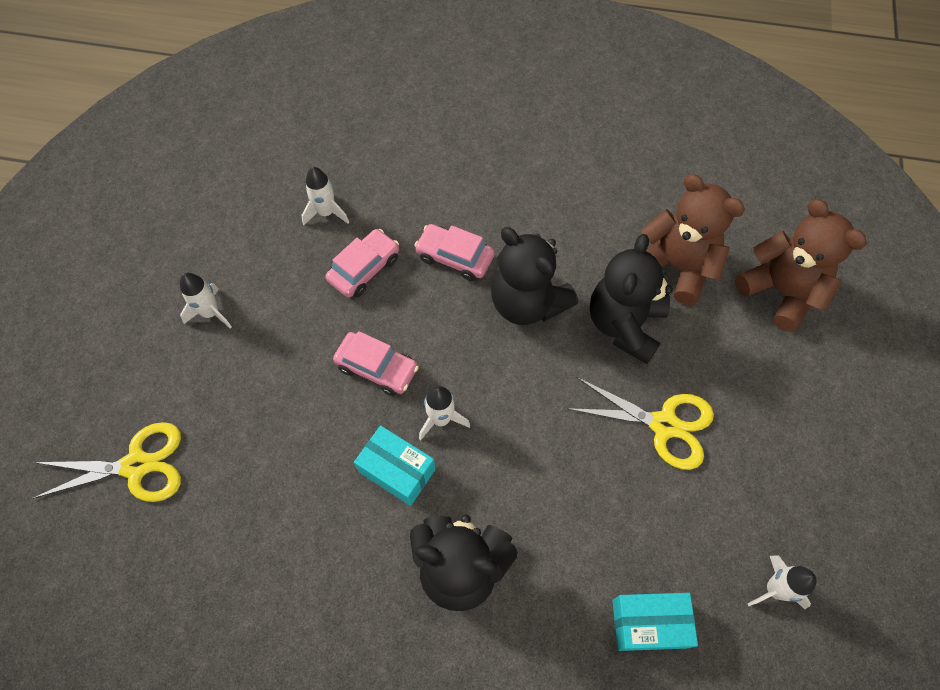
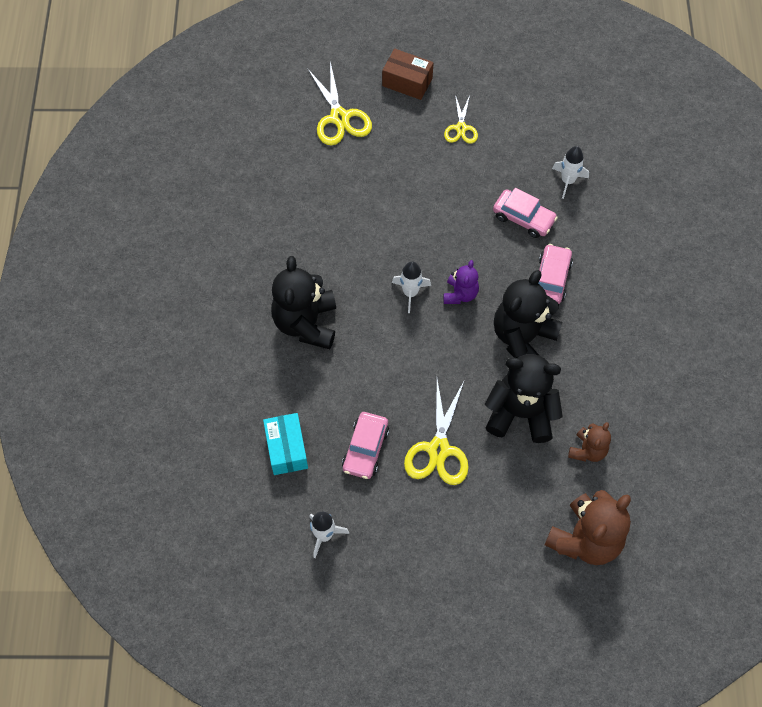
camera: 80 degrees right, 0 degrees up
white rocket [180,273,232,329] -> yellow scissors [444,95,478,144]
pink car [333,331,419,396] -> pink car moved to [342,412,389,479]
turquoise box [354,425,436,506] -> none
brown teddy bear [641,174,745,305] -> brown teddy bear [568,422,611,462], size x0.54
none -> brown box [382,49,434,100]
none -> purple teddy bear [444,260,479,304]

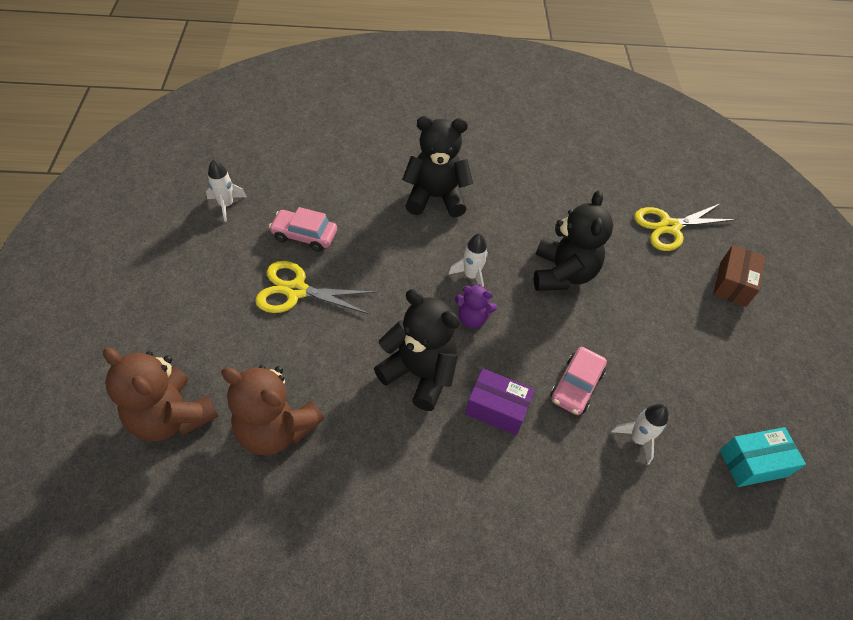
camera: 85 degrees right, 10 degrees down
turquoise box [263,413,308,475] -> turquoise box moved to [720,427,806,487]
yellow scissors [444,95,478,144] -> none
black teddy bear [485,354,563,443] -> black teddy bear moved to [534,190,613,291]
pink car [538,244,573,304] -> purple box [465,368,535,435]
brown teddy bear [568,422,611,462] -> brown teddy bear [221,365,324,455], size x1.85

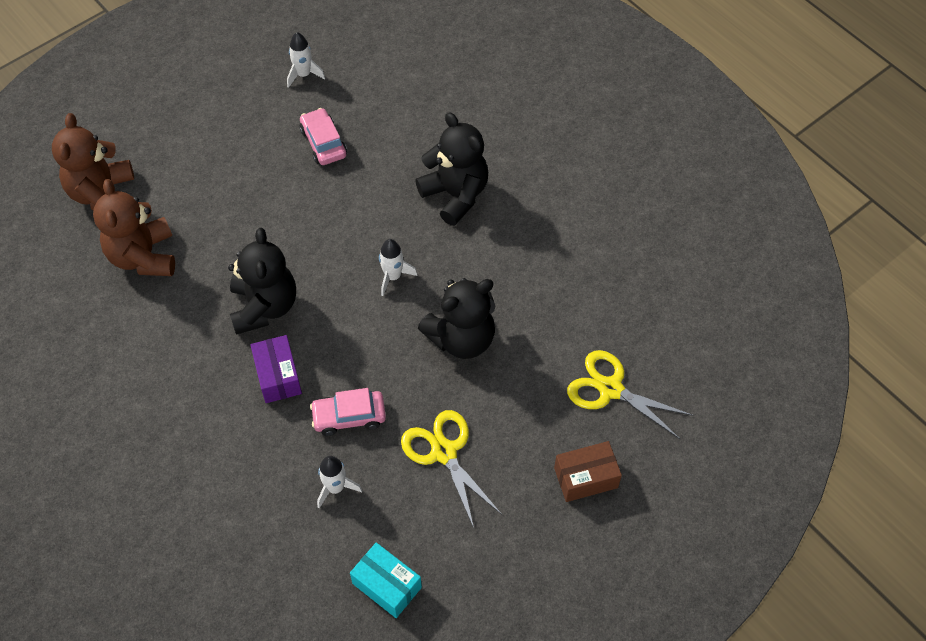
camera: 55 degrees right, 5 degrees up
yellow scissors [255,261,376,314] -> yellow scissors moved to [401,410,502,528]
purple teddy bear [455,284,497,328] -> none

